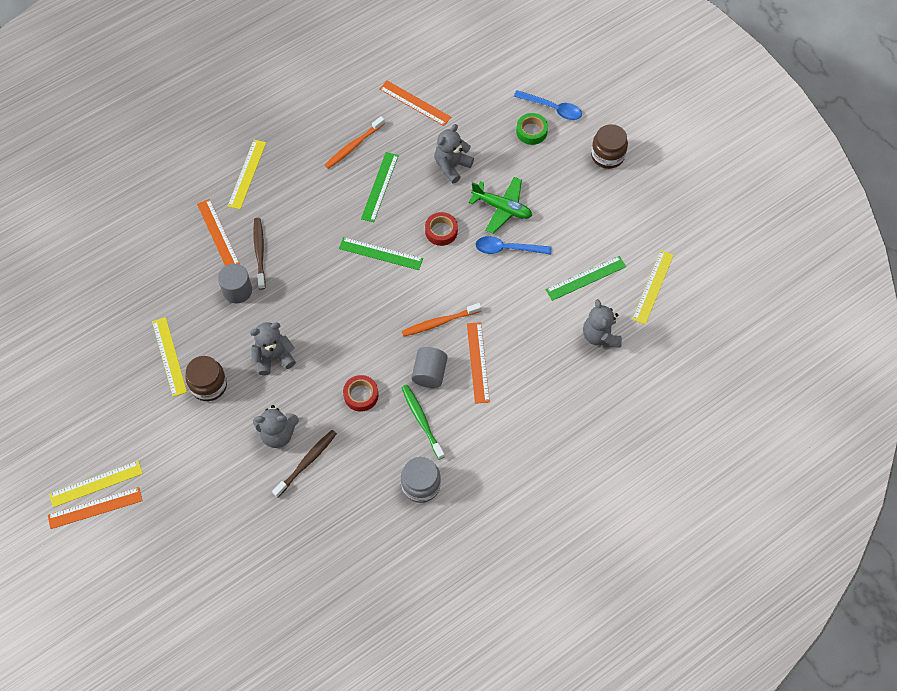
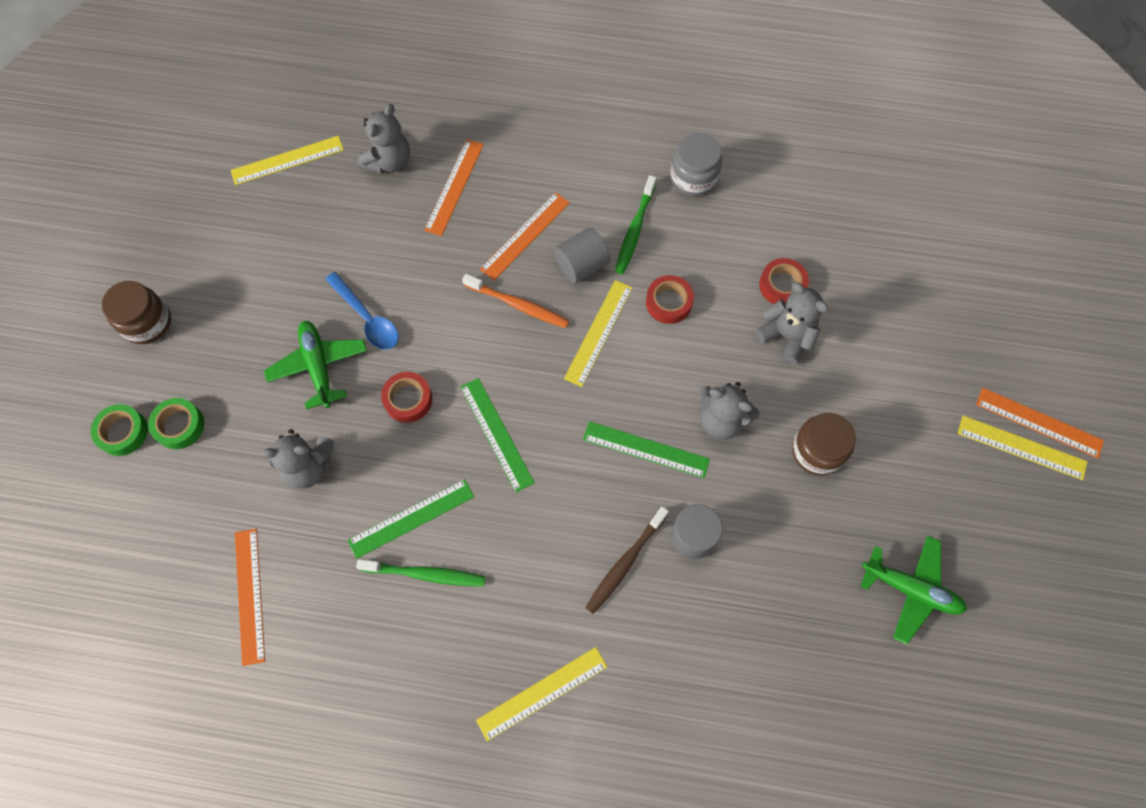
camera: 135 degrees left, 5 degrees up
yellow ruler [152,317,187,397] -> yellow ruler moved to [564,280,633,387]
orange ruler [197,199,240,266] -> orange ruler moved to [424,139,484,236]
brown toothbrush [272,430,337,498] -> red tape [759,258,809,304]
orange toothbrush [325,116,385,169] -> none
blue spoon [514,90,582,120] -> green tape [91,404,148,456]
green ruler [545,256,626,301] -> green ruler moved to [583,421,710,478]
none -> green toothbrush [356,559,486,586]
none -> green plane [860,536,967,644]

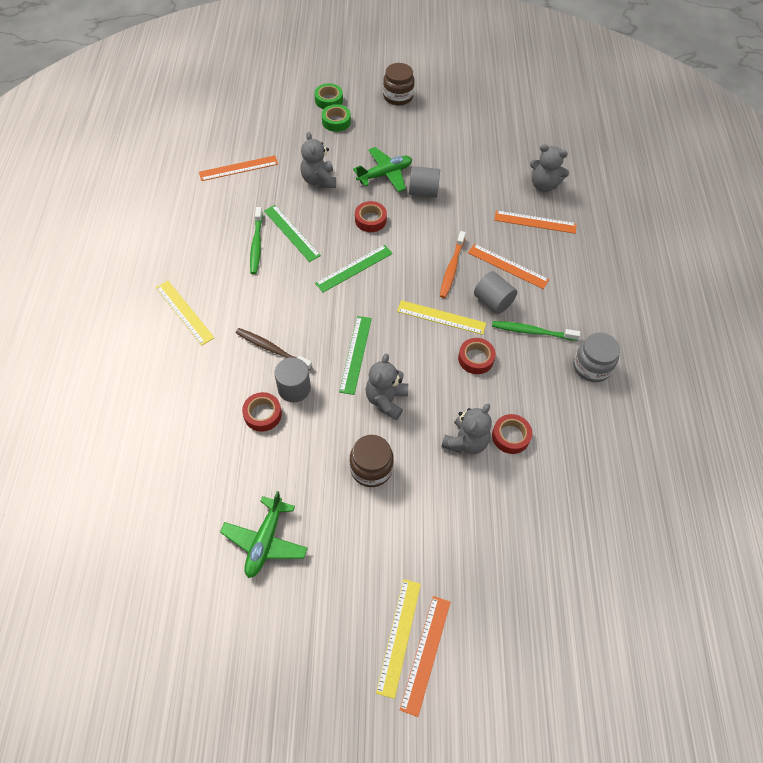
camera: 80 degrees right, 10 degrees down
yellow ruler [230,136,344,185] -> none
blue spoon [325,272,398,350] -> grey cylinder [409,166,440,198]
none -> red tape [242,392,282,432]

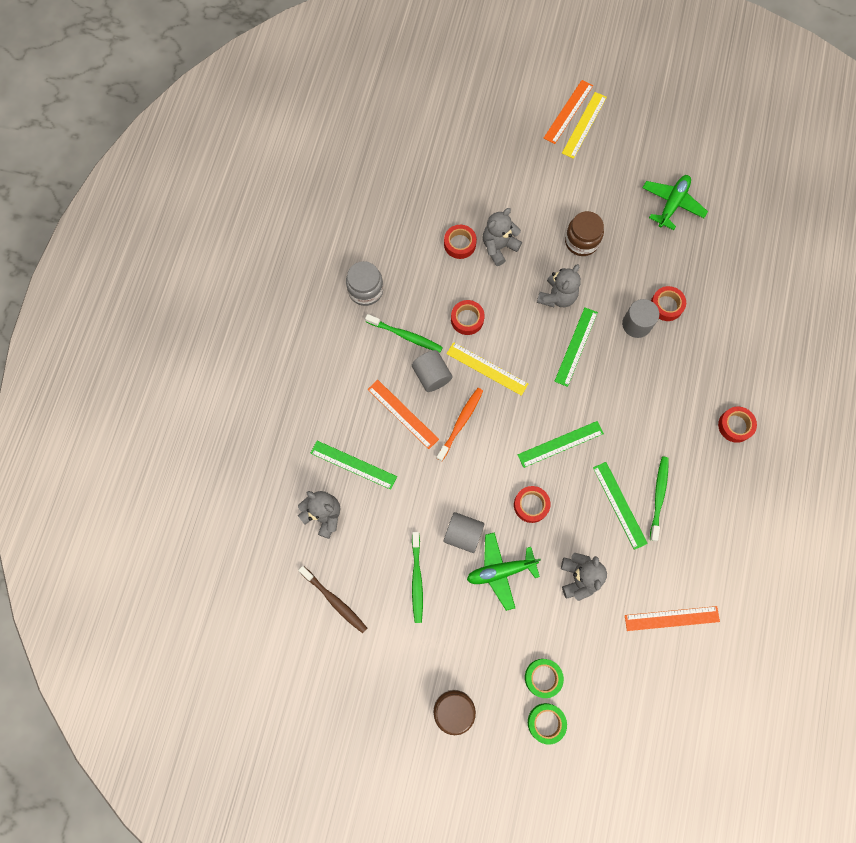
camera: 165 degrees left, 15 degrees up
yellow ruler [156,281,214,346] -> red tape [718,407,757,443]
brown toothbrush [236,328,312,370] -> brown toothbrush moved to [298,566,367,633]
orange ruler [494,210,577,234] -> green ruler [311,441,397,490]
none -> green toothbrush [412,532,423,623]

